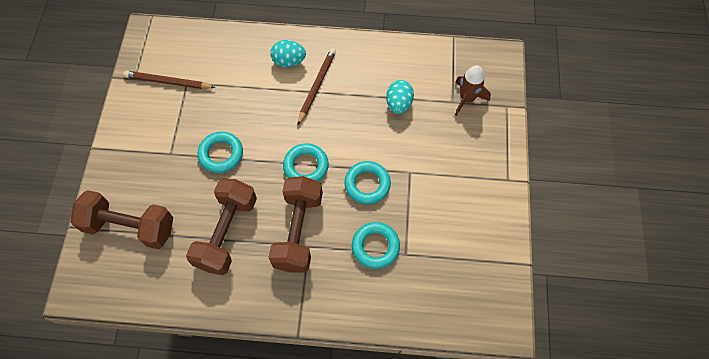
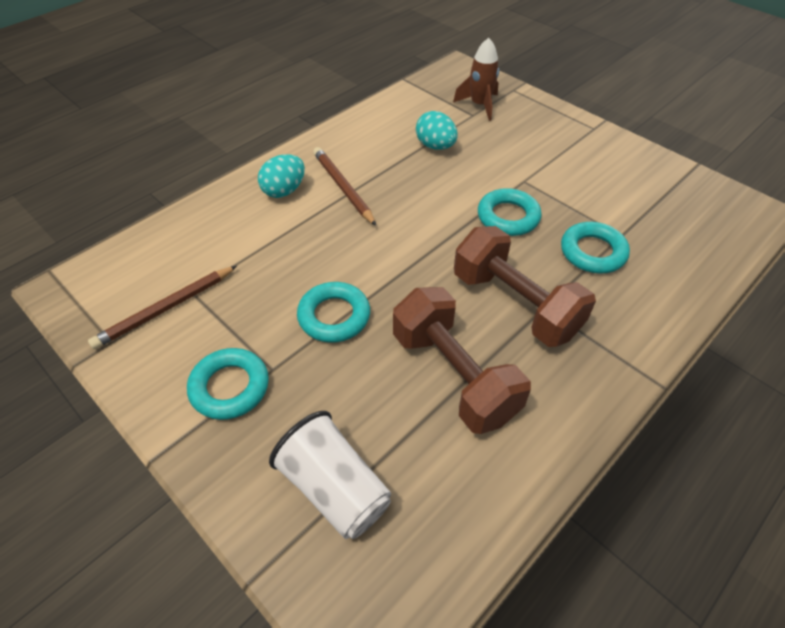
camera: 50 degrees left, 15 degrees down
brown dumbbell [71,190,173,249] -> white cup [269,411,391,539]
turquoise ring [283,143,329,181] -> turquoise ring moved to [187,348,269,420]

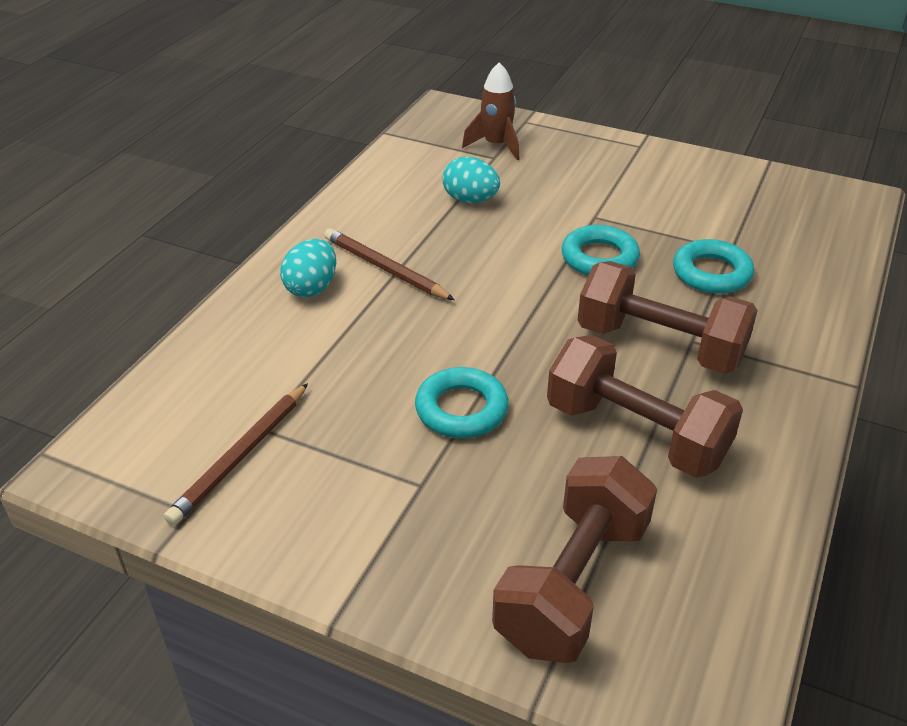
camera: 20 degrees left, 10 degrees down
turquoise ring [187,348,269,420] -> none
white cup [269,411,391,539] -> brown dumbbell [492,456,657,663]

